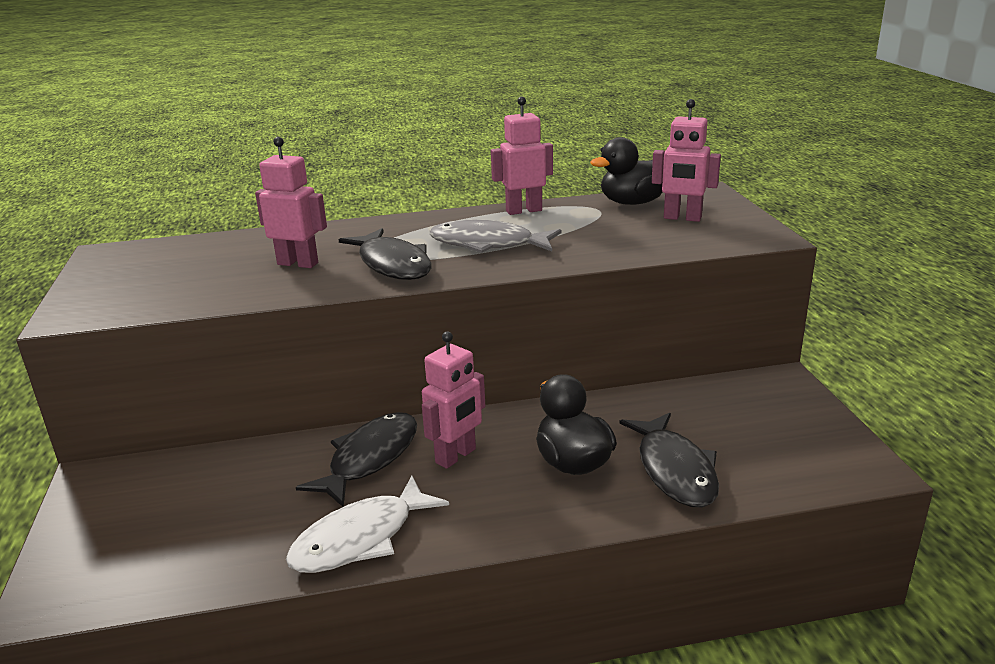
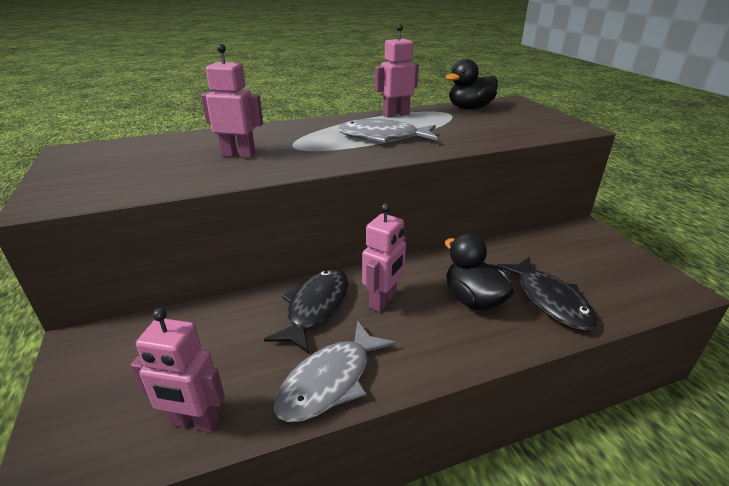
camera: 10 degrees left, 5 degrees up
white fish [286,475,449,573] -> grey fish [274,321,396,422]
black fish [339,228,431,280] -> none
pink robot [652,99,721,222] -> pink robot moved to [130,308,225,433]

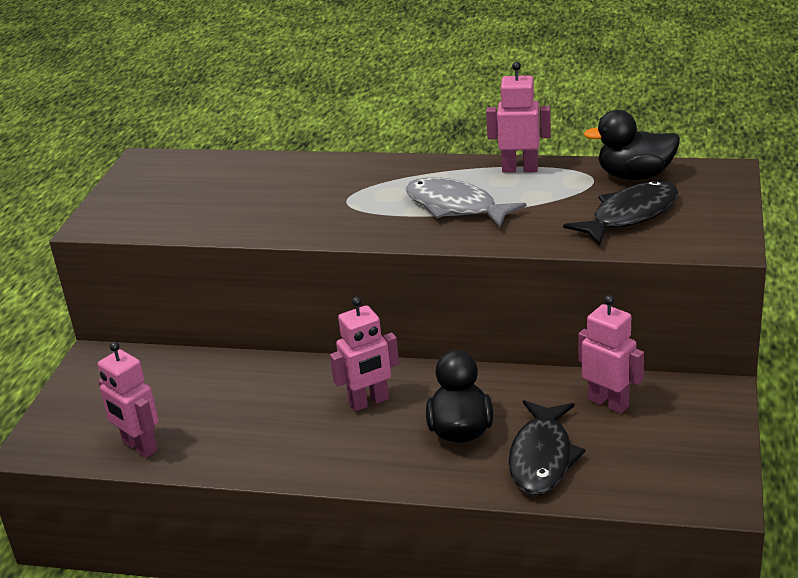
camera: 35 degrees right, 0 degrees up
pink robot [201,44,263,158] -> pink robot moved to [578,295,644,414]
black fish [264,269,348,354] -> black fish moved to [563,181,678,246]
grey fish [274,321,396,422] -> none

